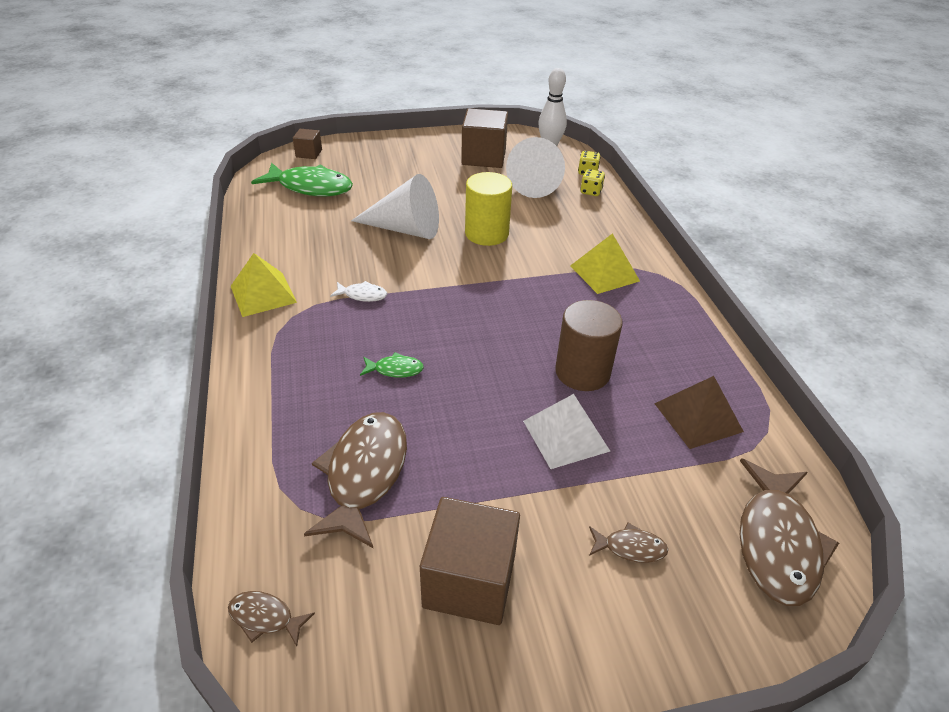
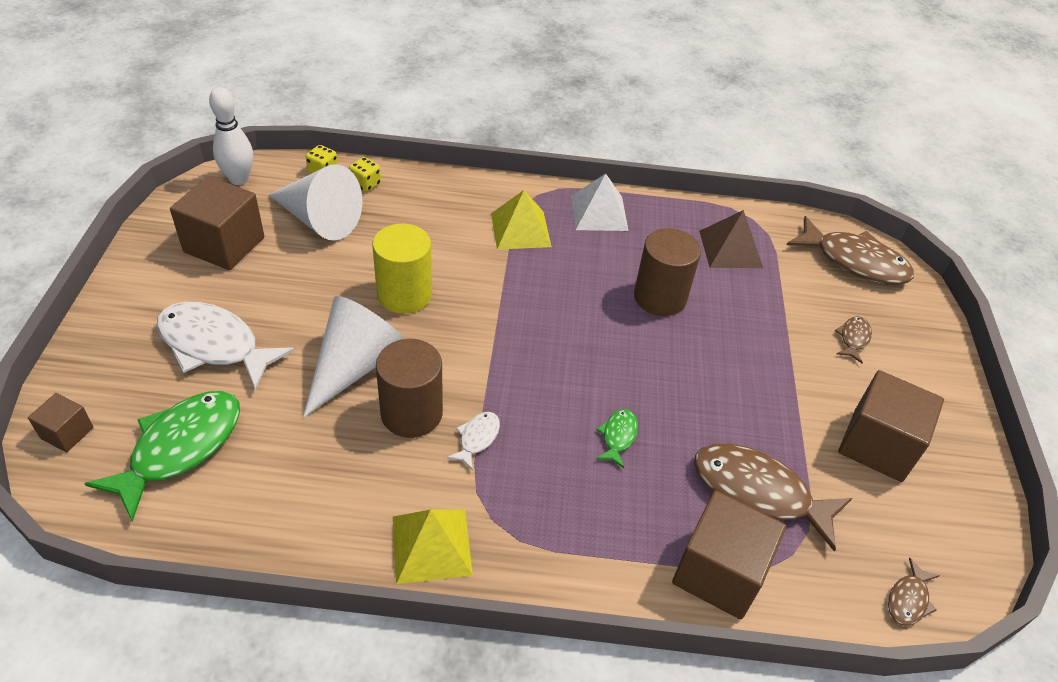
camera: 75 degrees left, 5 degrees up
white pyramid [523,394,610,469] -> white pyramid moved to [571,174,629,231]
none -> white fish [157,302,295,390]
none -> brown cylinder [376,339,443,438]
none -> brown cube [672,491,786,620]

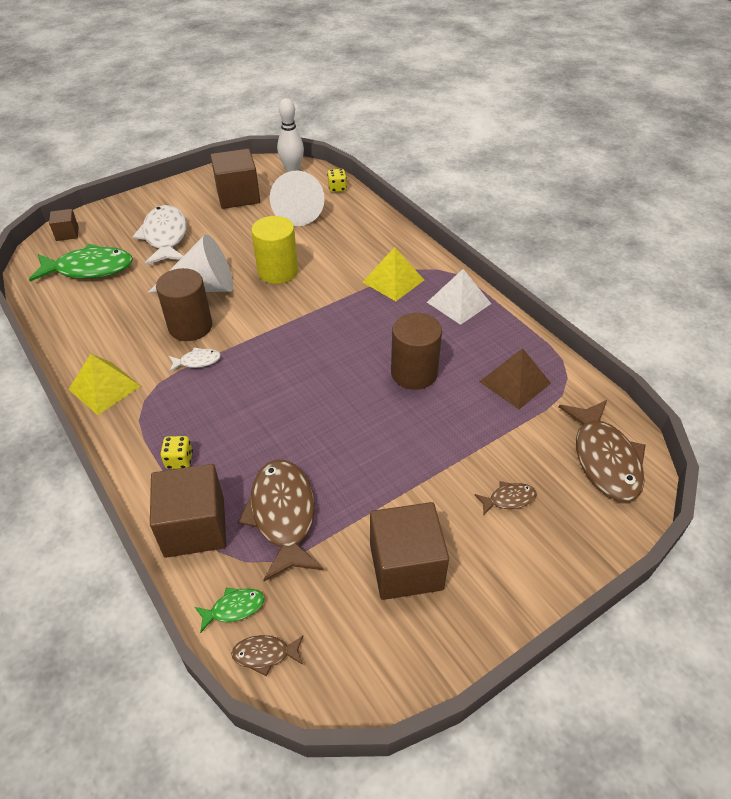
camera: 55 degrees right, 0 degrees up
yellow dice [349,157,381,192] -> yellow dice moved to [160,436,193,469]
green fish [596,409,638,468] -> green fish moved to [195,588,264,633]

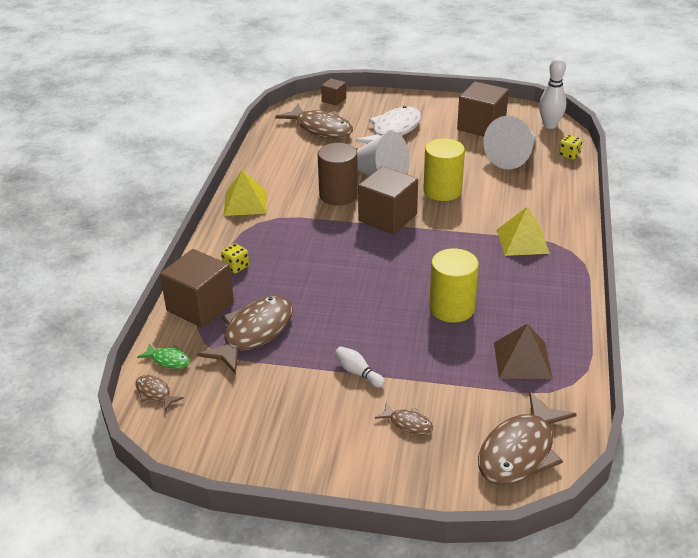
camera: 45 degrees right, 10 degrees down
green fish [29,244,133,281] -> brown fish [275,104,353,138]
white fish [169,347,221,372] -> none
brown cube [370,502,449,600] -> brown cube moved to [358,166,418,234]
brown cylinder [391,313,442,390] -> yellow cylinder [429,248,479,323]
white pyramid [427,269,491,325] -> none
none -> white bowling pin [335,346,385,388]

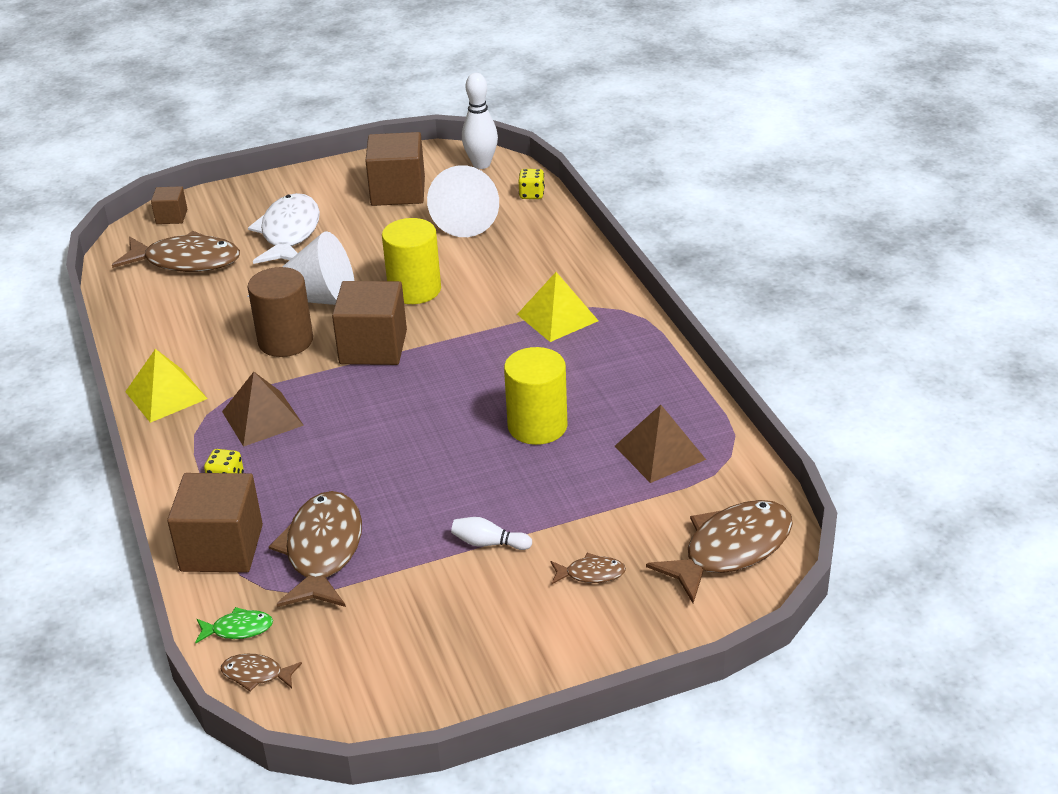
camera: 30 degrees left, 0 degrees up
brown fish [478,392,577,485] -> brown fish turned 135 degrees counterclockwise [646,500,793,603]
none -> brown pyramid [222,372,304,447]

